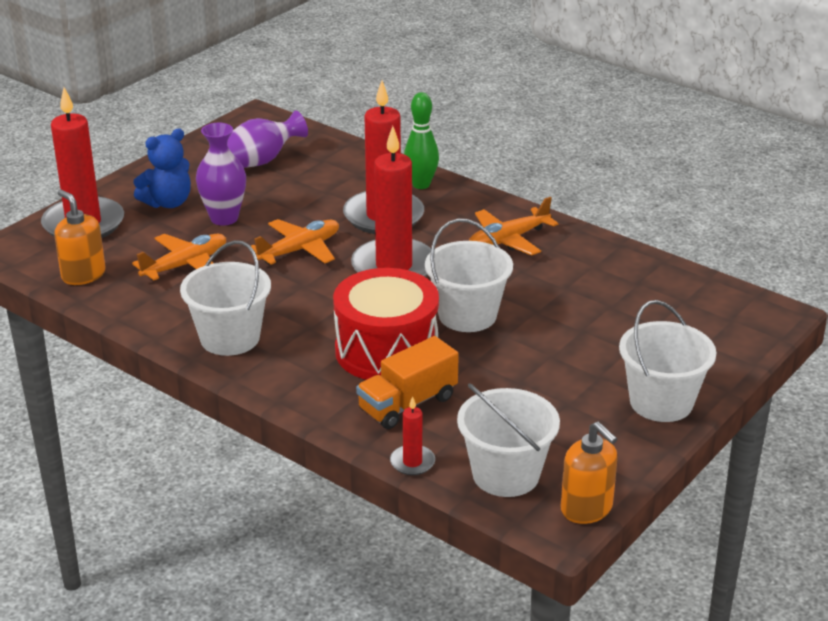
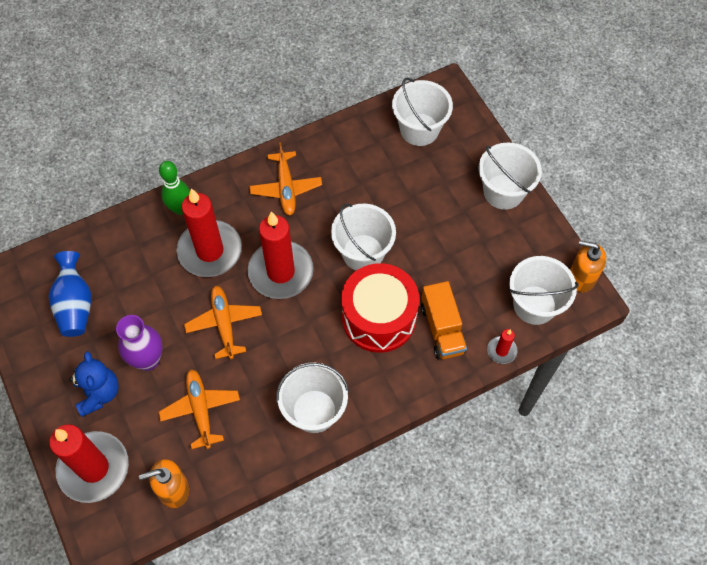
camera: 65 degrees left, 30 degrees up
purple vase [227,110,308,168] -> blue vase [48,251,91,337]
orange soap dispenser [561,421,618,524] -> orange soap dispenser turned 150 degrees counterclockwise [570,240,606,292]
none -> white bucket [392,77,453,146]

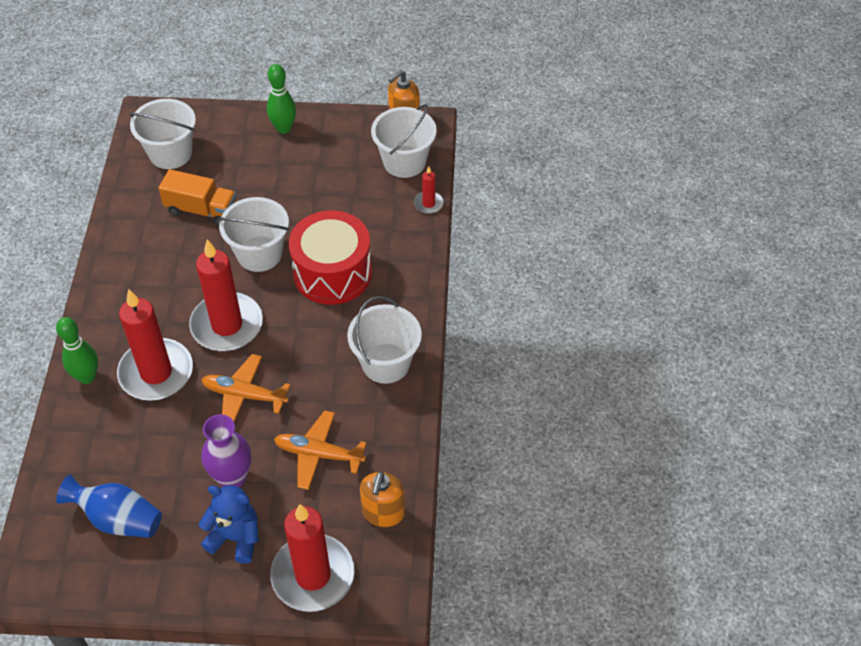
camera: 60 degrees left, 10 degrees down
orange plane [250,142,322,215] -> none
orange truck [421,281,467,359] -> orange truck moved to [158,169,237,226]
white bucket [478,143,542,210] -> green bowling pin [267,64,296,134]

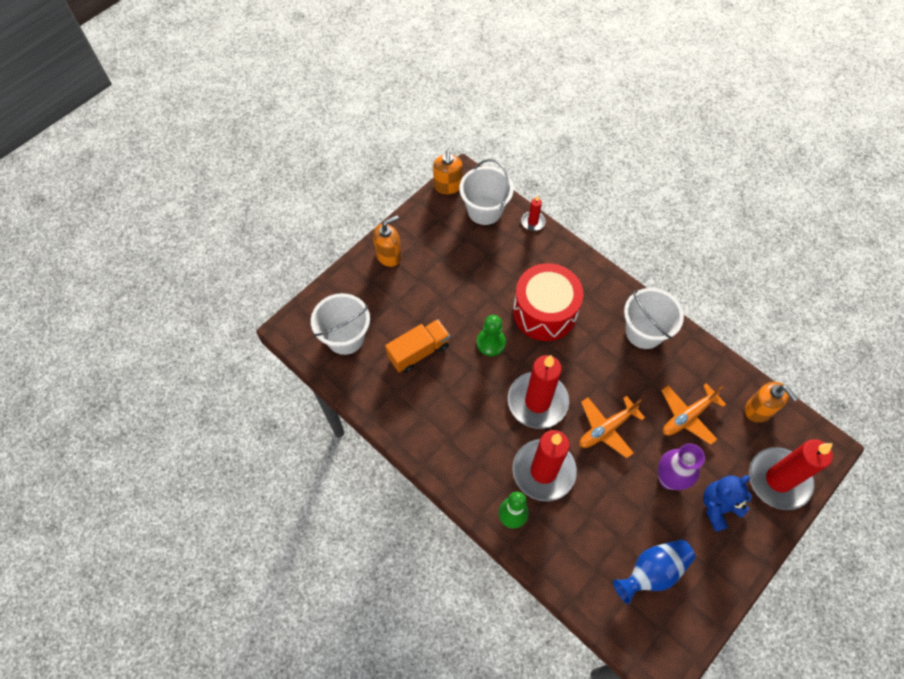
camera: 50 degrees left, 10 degrees up
white bucket [218,197,289,272] -> green pawn [477,315,506,356]
green bowling pin [267,64,296,134] -> orange soap dispenser [373,215,402,267]

